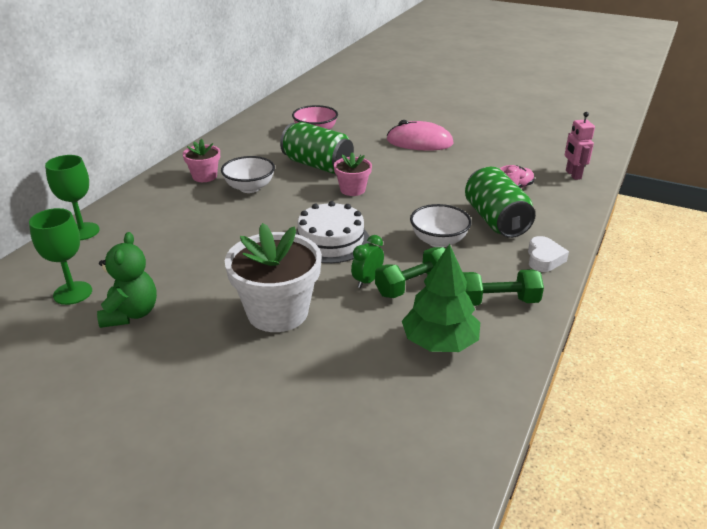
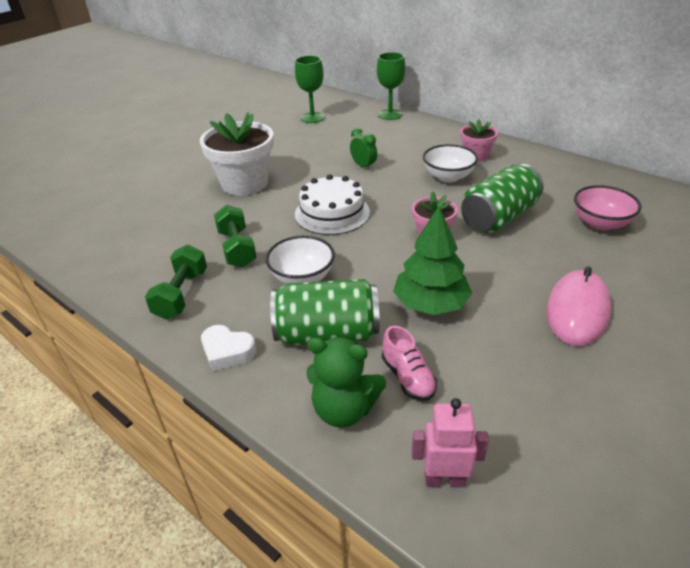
camera: 105 degrees right, 5 degrees up
green teddy bear [97,232,157,328] -> green teddy bear moved to [306,337,386,427]
green clock [351,235,384,288] -> green clock moved to [350,128,377,170]
green tree [402,244,480,352] -> green tree moved to [393,206,472,315]

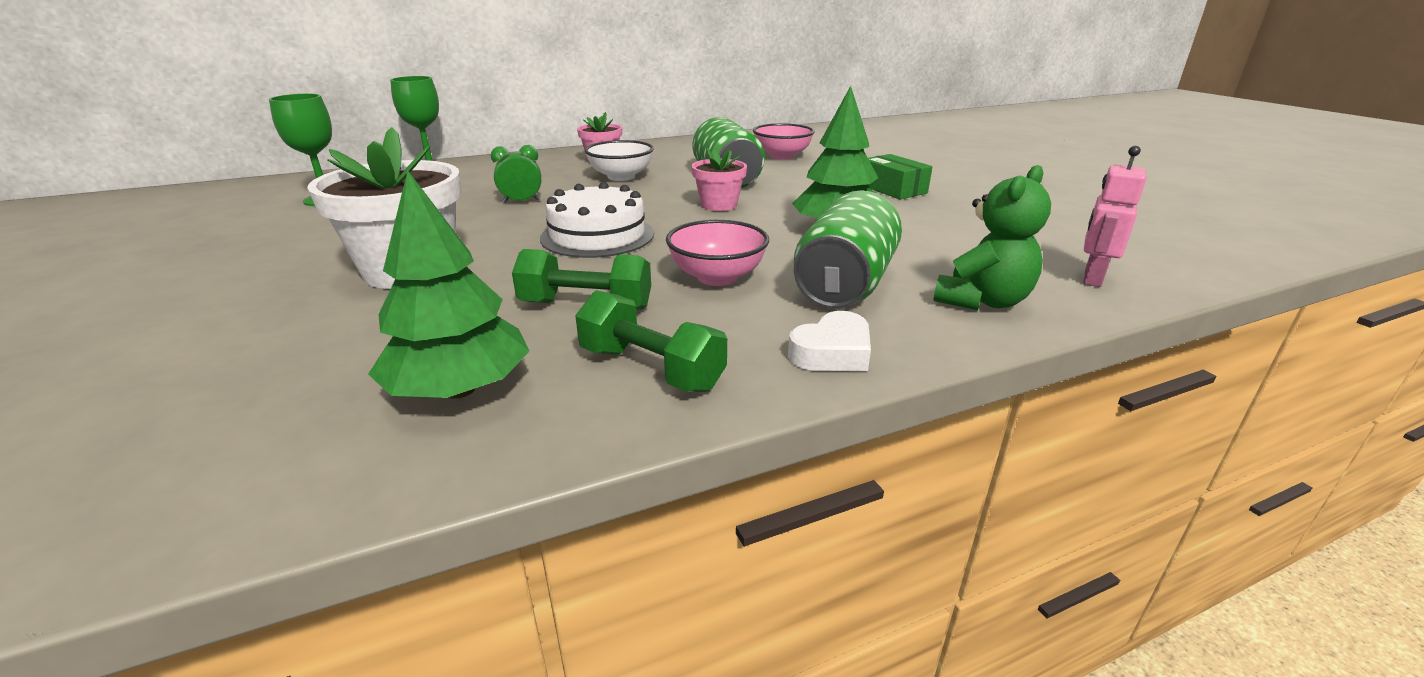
camera: 65 degrees left, 10 degrees down
white bowl [266,235,335,284] -> pink bowl [666,220,769,286]
pink shoe [382,326,437,401] -> none
pink mouse [546,266,611,346] -> green box [868,154,932,200]
none -> green tree [368,170,529,399]

